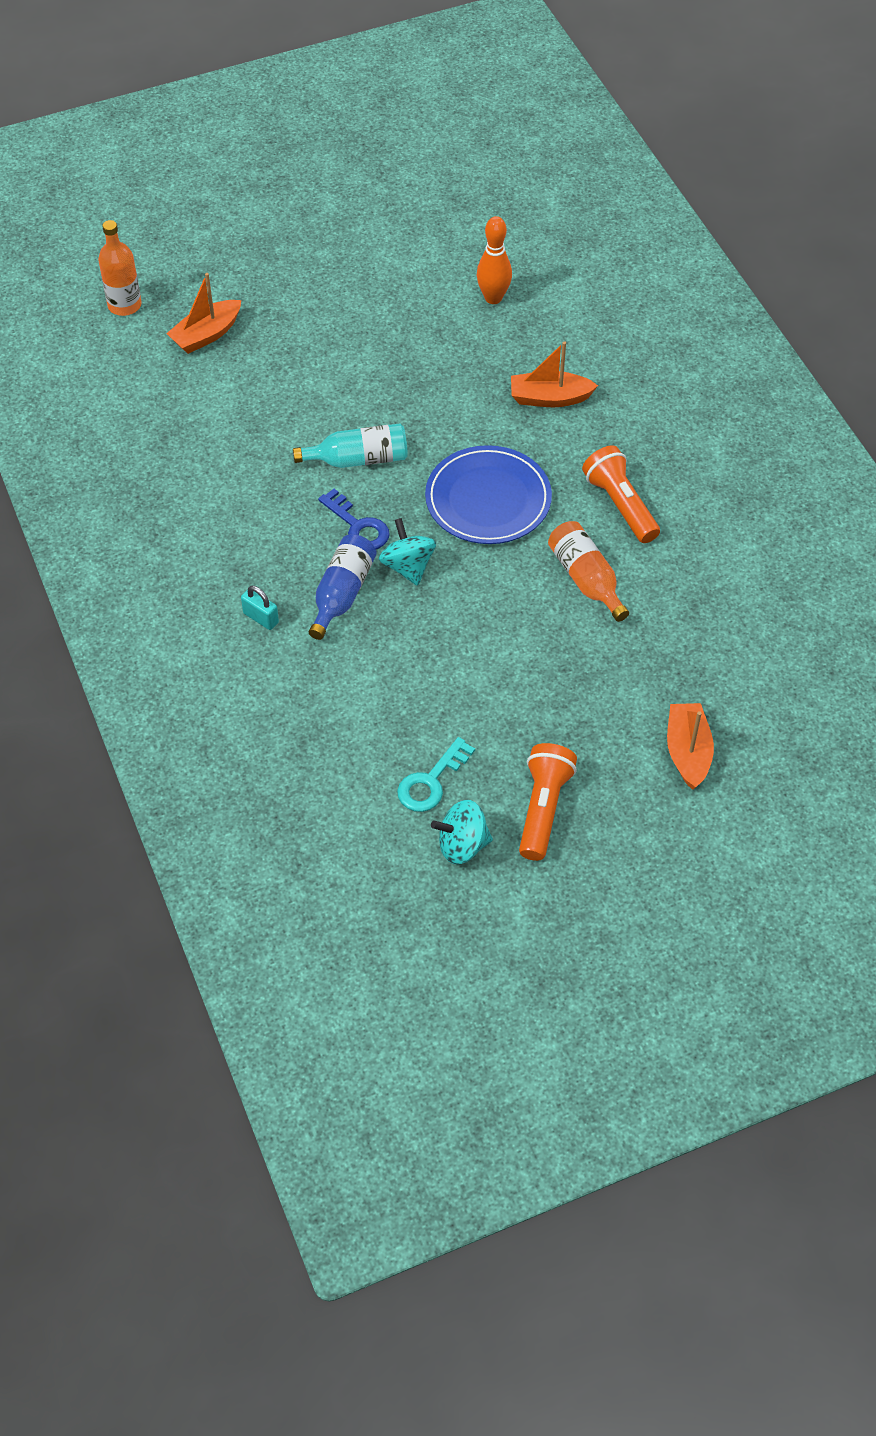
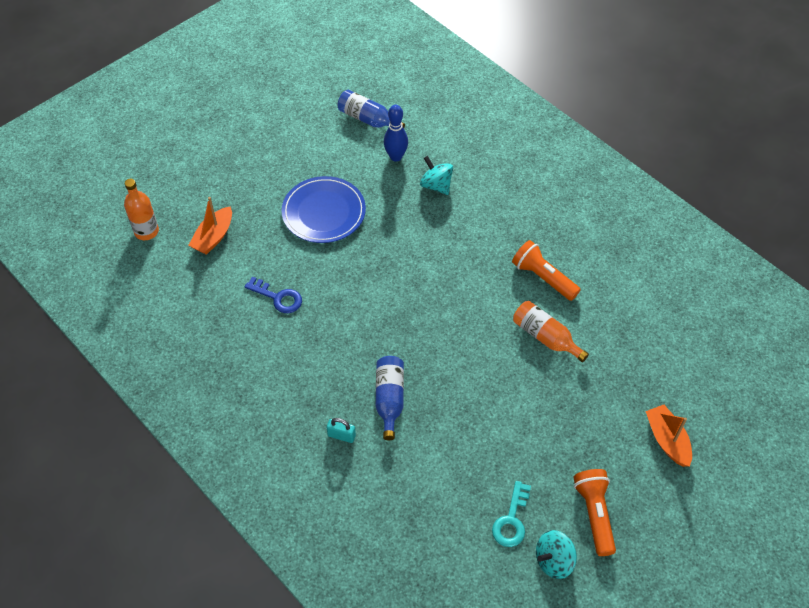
camera: 20 degrees left, 0 degrees up
turquoise bottle [293,423,408,468] -> none
blue key [318,489,390,549] -> blue key moved to [245,276,302,313]
turquoise spinning top [379,518,436,586] -> turquoise spinning top moved to [420,156,453,195]
blue plate [425,445,552,544] -> blue plate moved to [282,176,366,243]
orange bowling pin [477,216,512,304] -> blue bowling pin [384,105,408,162]
orange boat [511,341,598,407] -> none
none -> blue bottle [337,90,405,128]

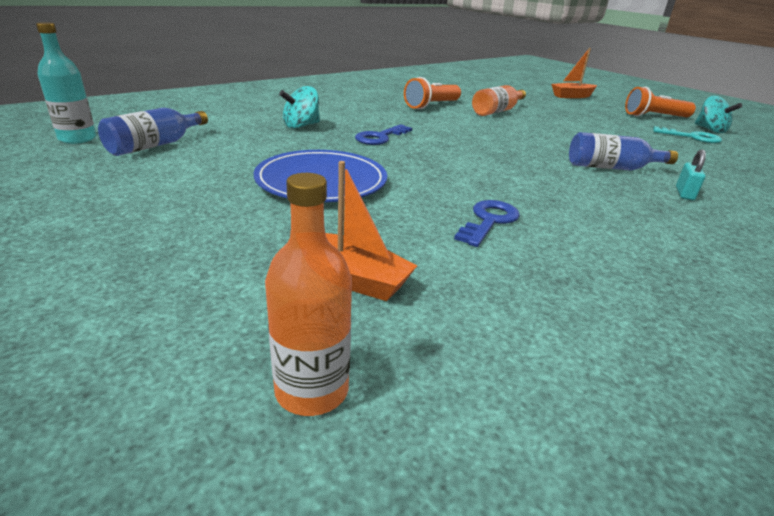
camera: 90 degrees left, 25 degrees down
blue bowling pin [384,105,408,162] -> none
none -> turquoise bottle [36,22,96,144]
none -> blue key [355,124,412,145]

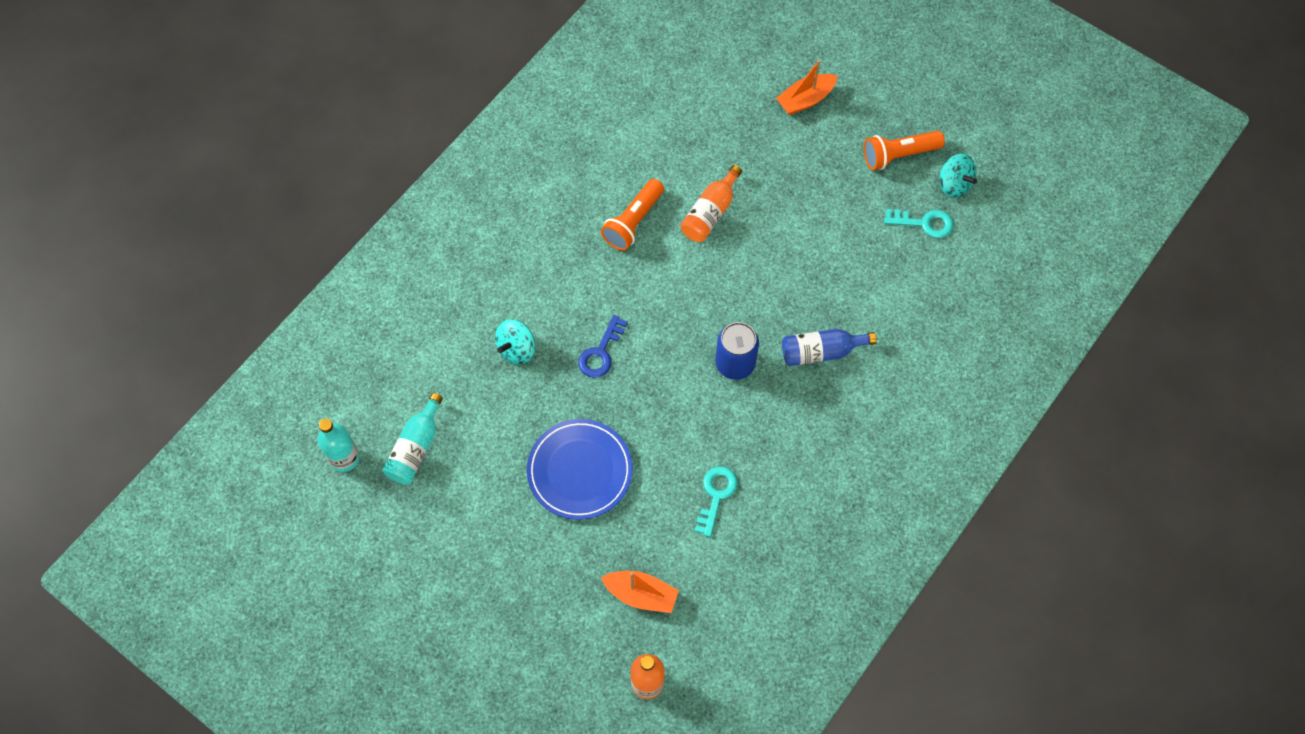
camera: 10 degrees left, 35 degrees up
blue bottle [98,108,208,156] -> turquoise bottle [383,393,443,485]
blue key [454,200,520,247] -> turquoise key [695,466,738,537]
turquoise padlock [676,149,706,200] -> none
none -> blue can [715,322,759,380]

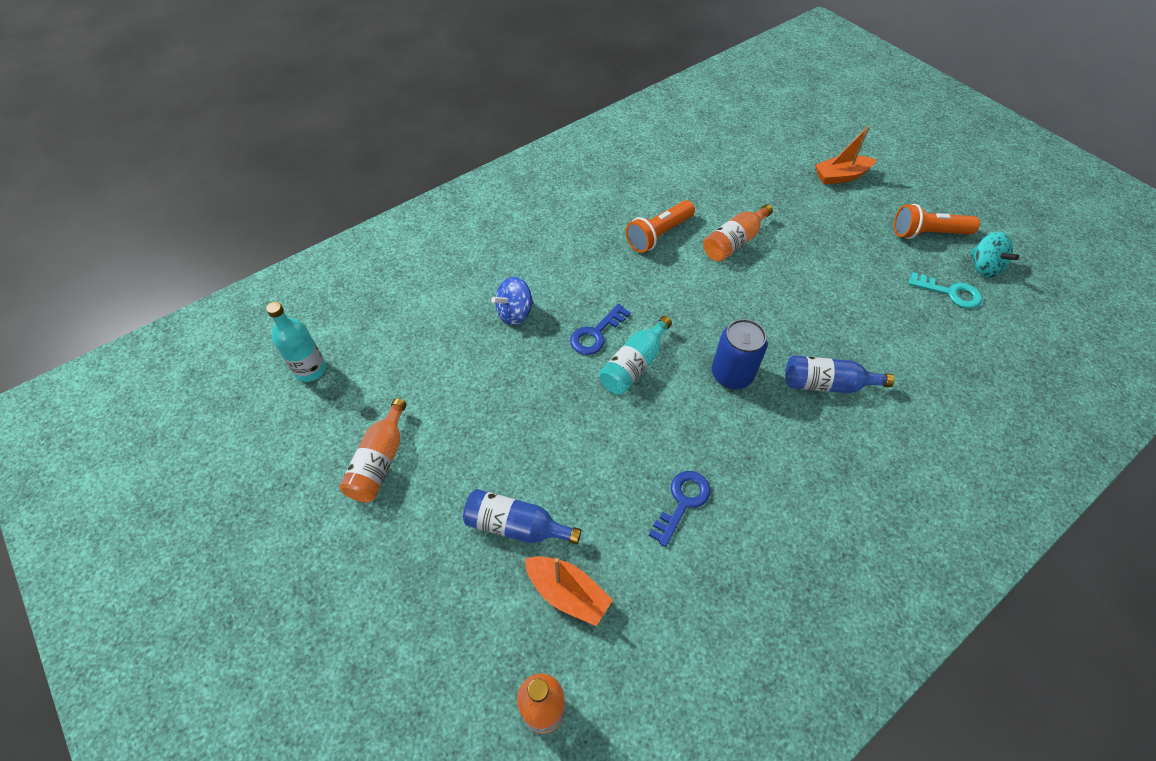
camera: 15 degrees right, 10 degrees down
turquoise bottle [383,393,443,485] -> turquoise bottle moved to [599,316,672,394]
turquoise spinning top [495,319,535,365] -> blue spinning top [491,277,534,325]
blue plate [527,419,633,520] -> none
turquoise key [695,466,738,537] -> blue key [649,471,711,547]
none -> orange bottle [339,398,407,503]
none -> blue bottle [463,489,581,544]

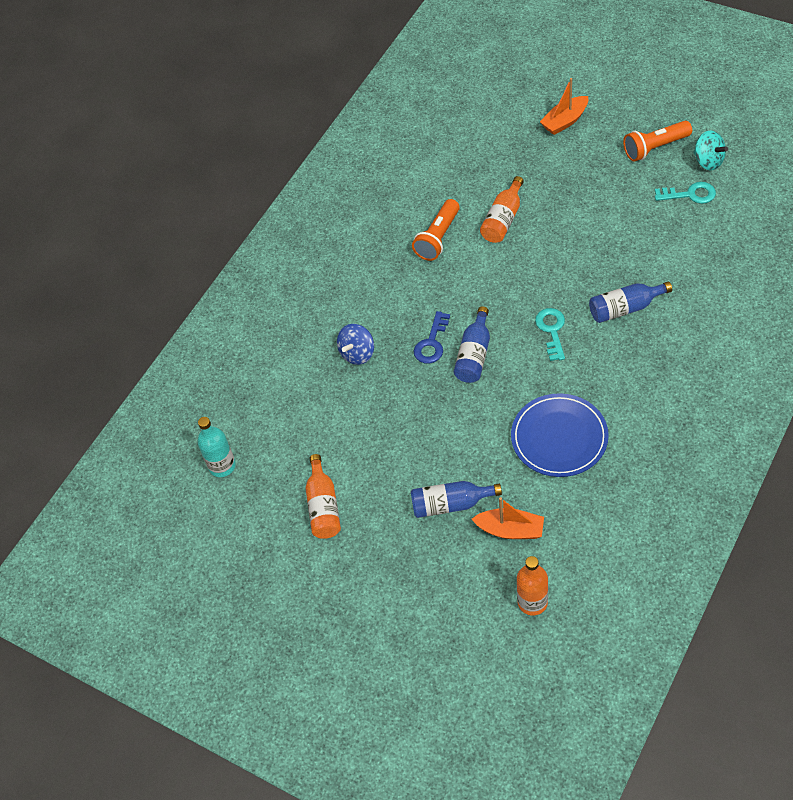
camera: 15 degrees left, 0 degrees up
turquoise bottle [599,316,672,394] -> blue bottle [454,306,490,383]
blue key [649,471,711,547] -> blue plate [511,393,609,477]
blue can [712,319,768,389] -> turquoise key [535,308,565,361]

